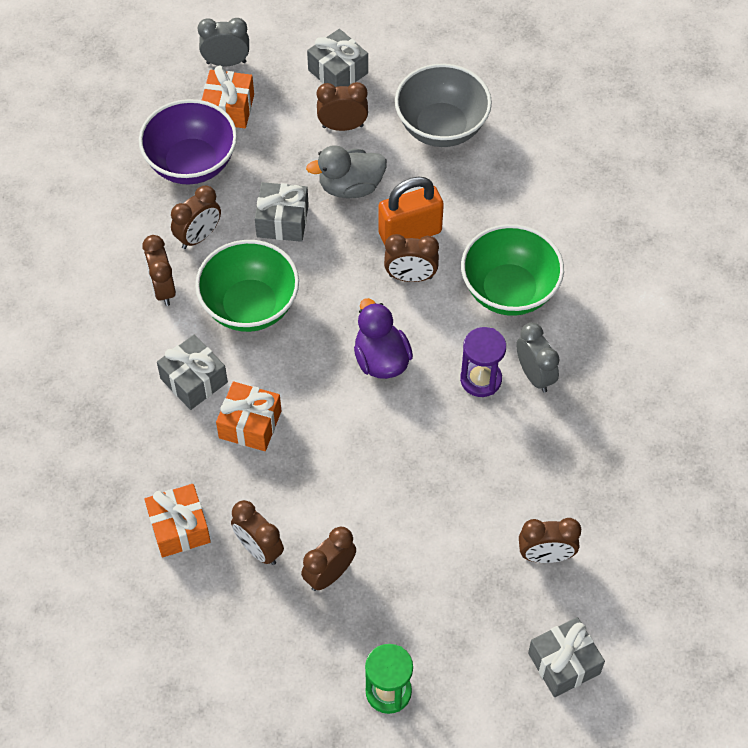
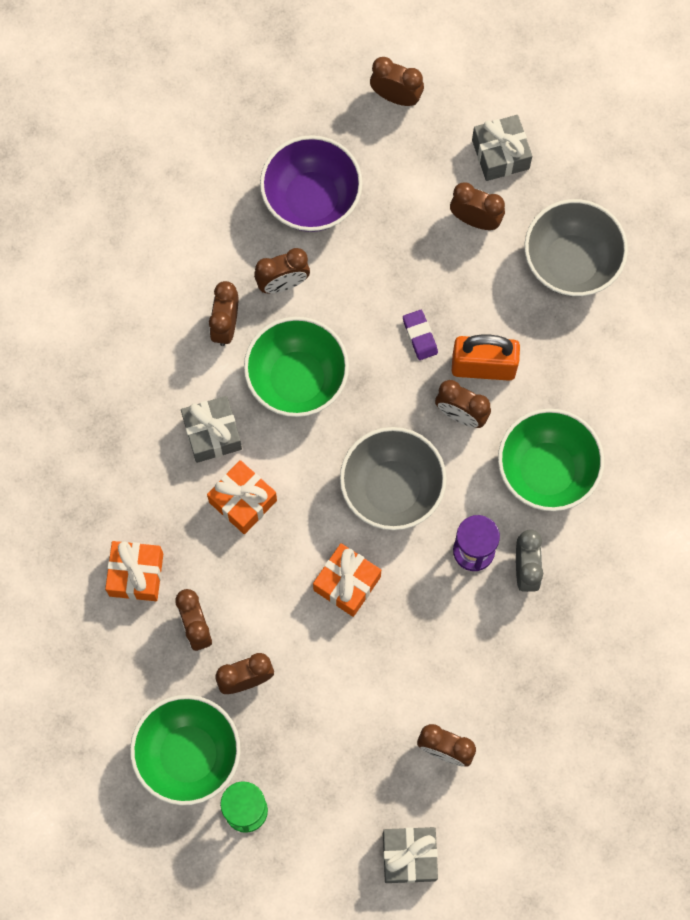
camera: 25 degrees right, 15 degrees up
grey clock [198,18,249,66] -> brown clock [370,57,424,106]
orange gift [202,66,254,128] -> orange gift moved to [313,543,381,617]
grey gift [255,182,309,242] -> none
grey duck [306,145,387,198] -> none
purple duck [354,298,413,379] -> grey bowl [340,427,447,530]
none -> green bowl [130,695,241,806]
none -> purple eraser [403,310,438,360]

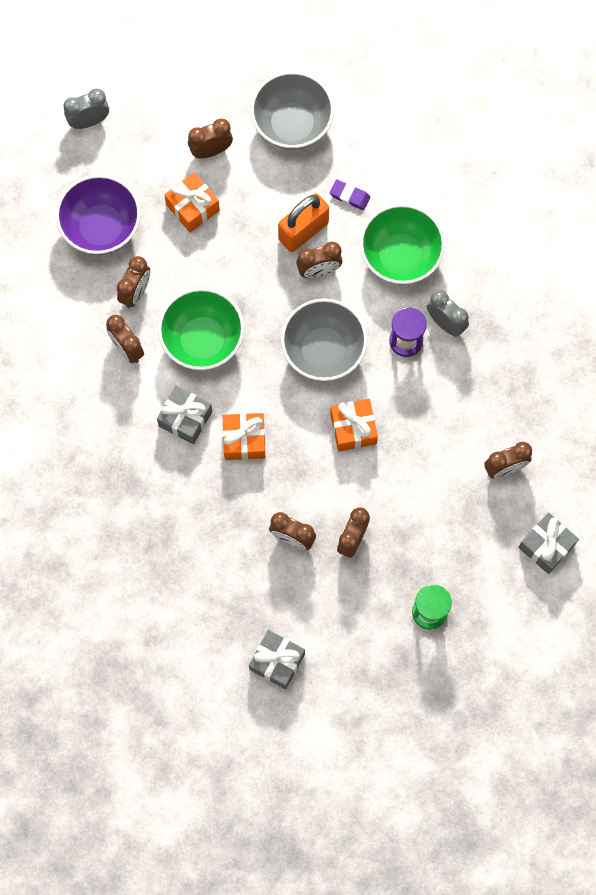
camera: 45 degrees left, 0 degrees up
orange gift [105,541,163,601] -> orange gift moved to [164,172,220,233]
green bowl [130,695,241,806] -> none
brown clock [370,57,424,106] -> grey clock [63,89,109,129]
purple eraser [403,310,438,360] -> purple eraser moved to [330,179,370,210]
grey gift [472,115,532,181] -> grey gift moved to [249,630,305,689]

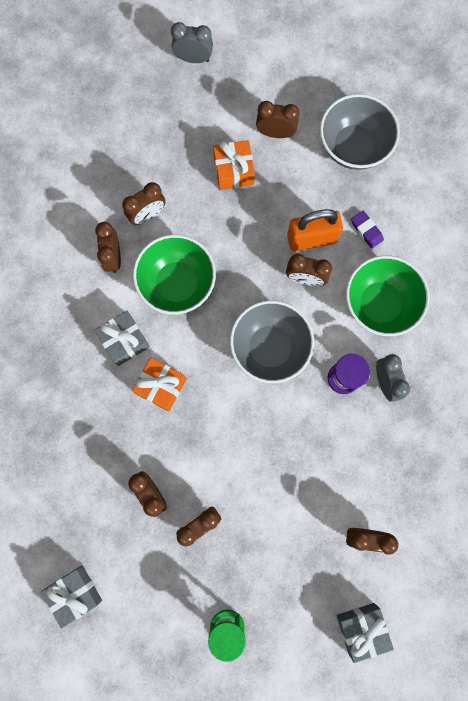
camera: 30 degrees right, 5 degrees up
purple bowl [56,175,141,255] -> none
orange gift [330,399,378,451] -> none

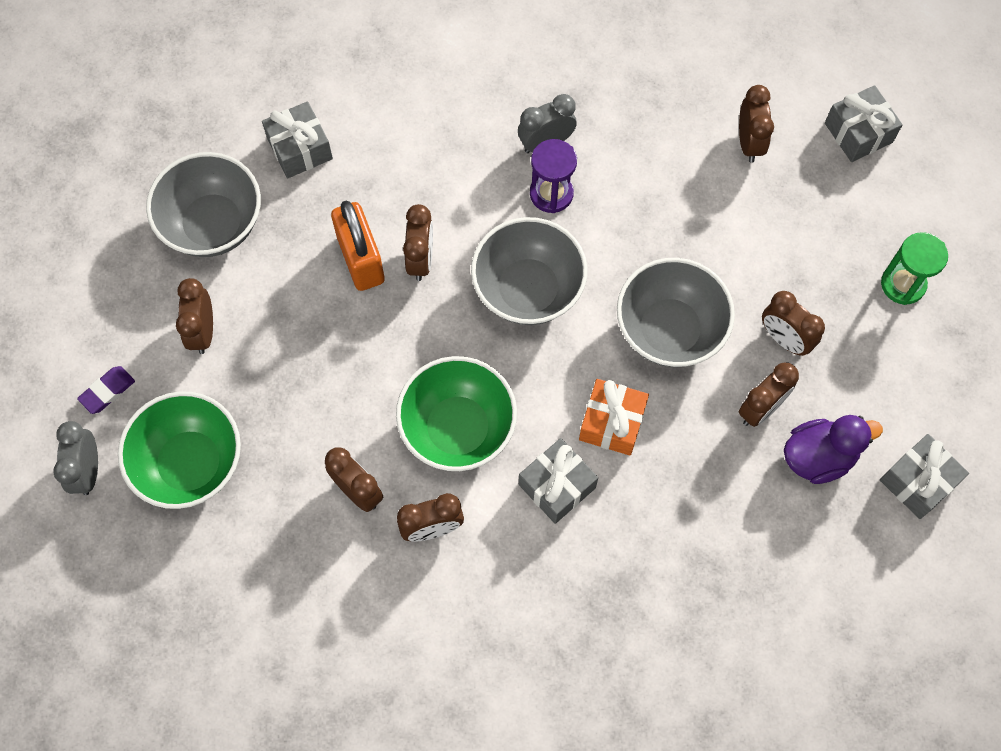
camera: 100 degrees left, 10 degrees down
orange gift [213,140,255,190] -> none
green bowl [346,255,430,336] -> green bowl moved to [118,391,241,509]
purple eraser [351,211,384,248] -> purple eraser moved to [77,366,135,414]
none -> grey gift [262,101,333,178]
none -> grey bowl [617,258,735,367]
none -> purple duck [784,415,883,484]

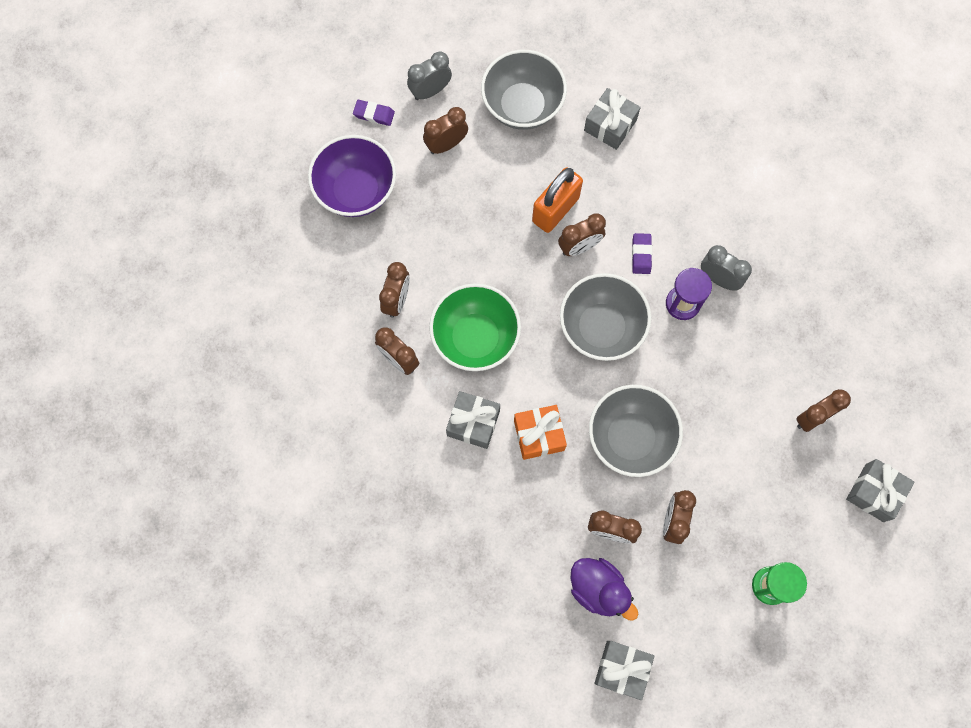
camera: 60 degrees right, 5 degrees up
grey clock [53,421,98,495] -> grey clock moved to [407,52,452,100]
green bowl [118,391,241,509] -> purple bowl [308,135,396,217]
none -> purple eraser [632,233,652,274]

